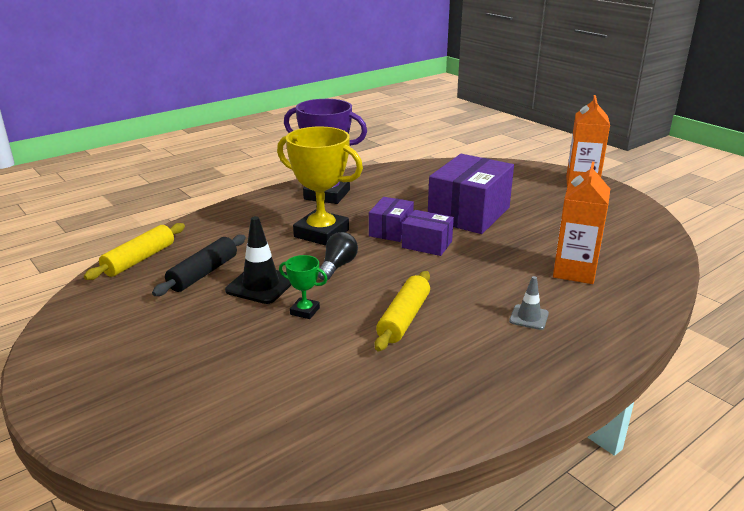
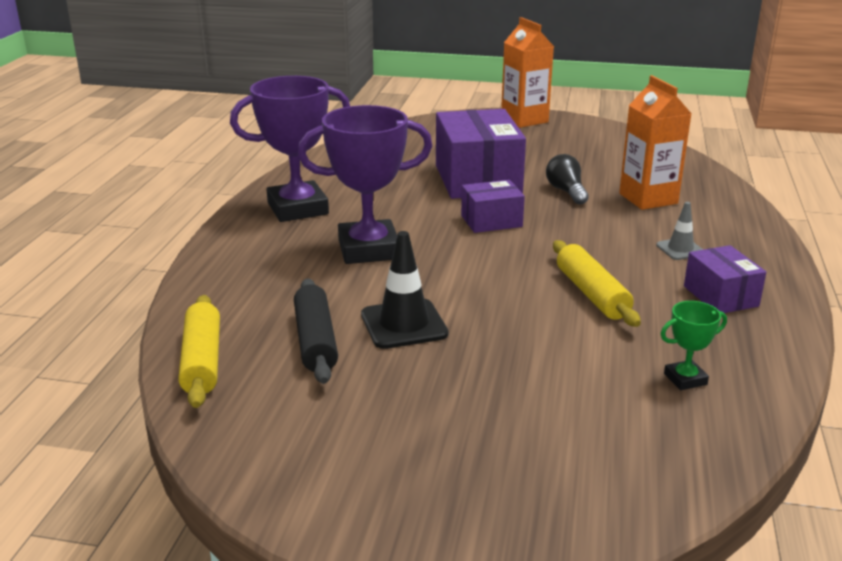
camera: 40 degrees left, 0 degrees up
yellow trophy [277,127,363,246] -> purple trophy [298,105,432,264]
green trophy [279,255,328,319] -> green trophy moved to [661,301,727,390]
black light bulb [318,232,358,280] -> black light bulb moved to [546,154,589,205]
purple box [369,197,414,242] -> purple box moved to [684,245,766,313]

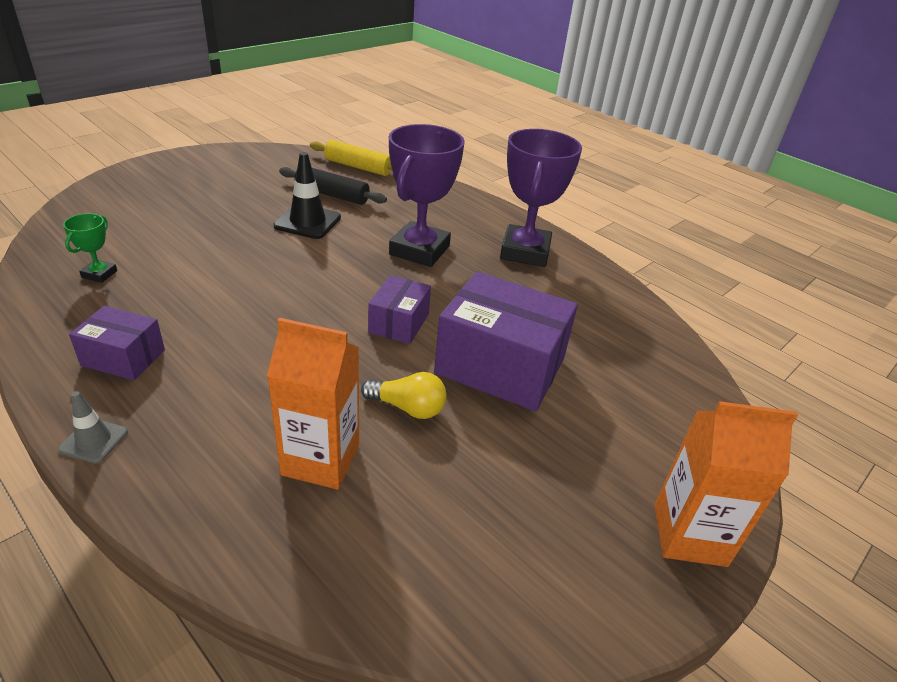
camera: 120 degrees right, 10 degrees up
black light bulb [546,154,589,205] -> yellow light bulb [361,372,447,419]
yellow rolling pin [553,240,641,327] -> none
grey traffic cone [656,202,703,260] -> grey traffic cone moved to [58,391,128,464]

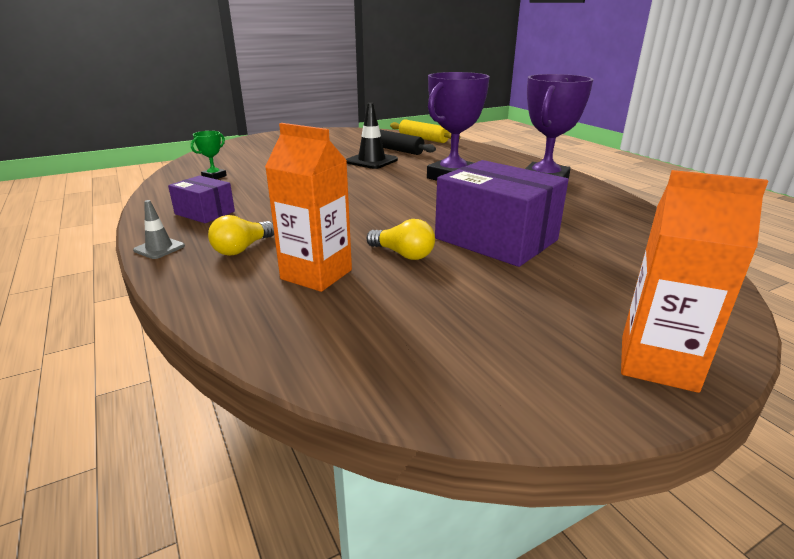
camera: 20 degrees right, 10 degrees down
purple box [368,275,431,344] -> none
none -> yellow light bulb [208,215,274,256]

